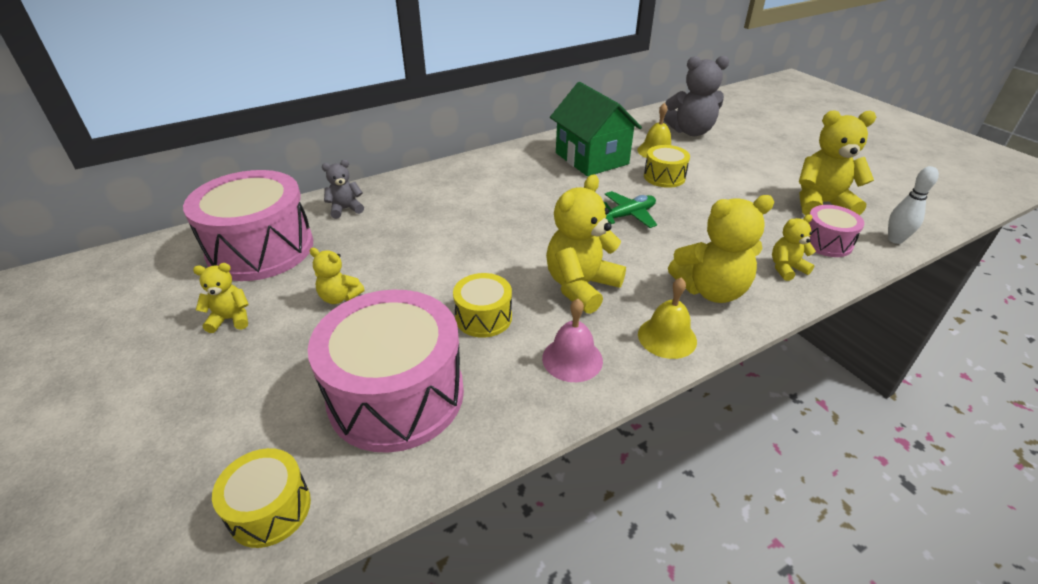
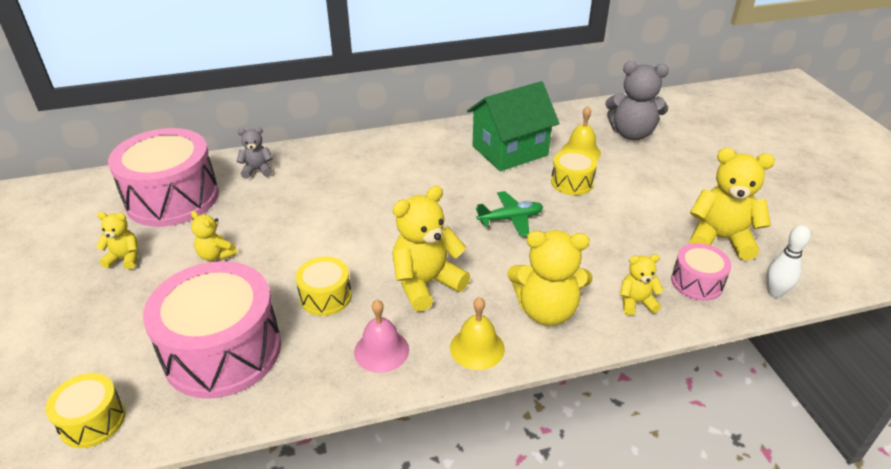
camera: 15 degrees right, 0 degrees up
green house [550,82,642,176] -> green house turned 75 degrees clockwise [467,81,559,171]

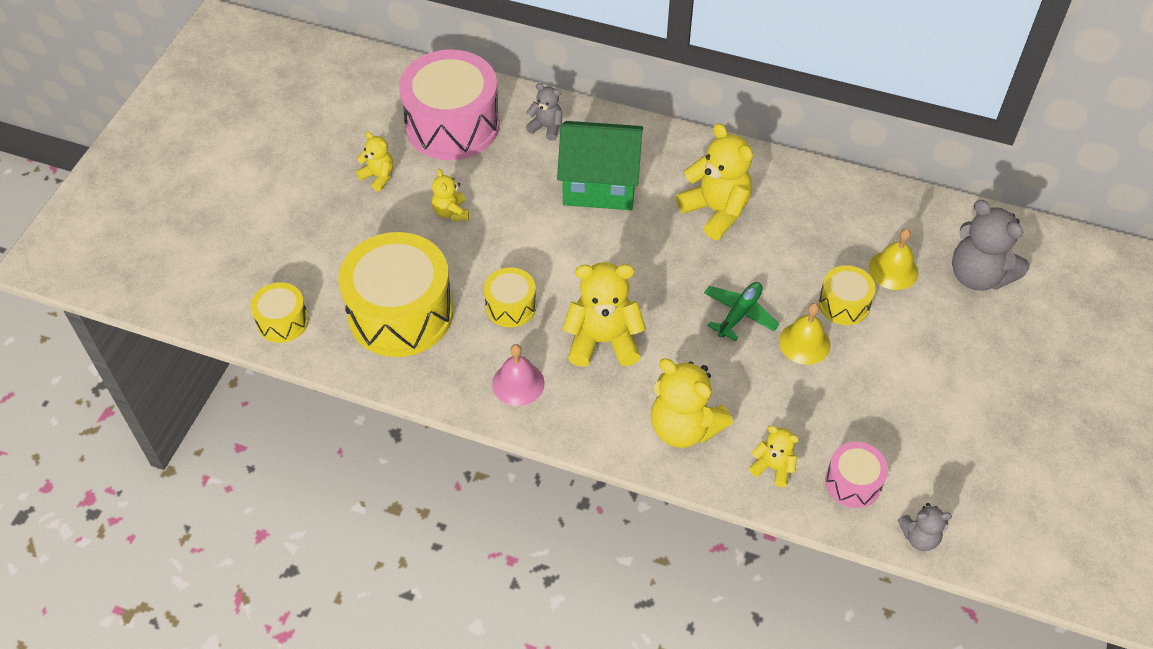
camera: 35 degrees right, 15 degrees up
pink drum [143,261,281,399] -> yellow drum [338,232,453,357]
yellow bell [450,297,505,370] -> yellow bell moved to [779,303,831,365]
green house [467,81,559,171] -> green house moved to [557,121,643,210]
green plane [476,191,543,237] -> green plane turned 75 degrees counterclockwise [704,282,779,341]
yellow teddy bear [689,148,775,260] -> yellow teddy bear moved to [676,123,753,240]
white bowling pin [767,225,811,298] -> grey teddy bear [898,503,952,551]

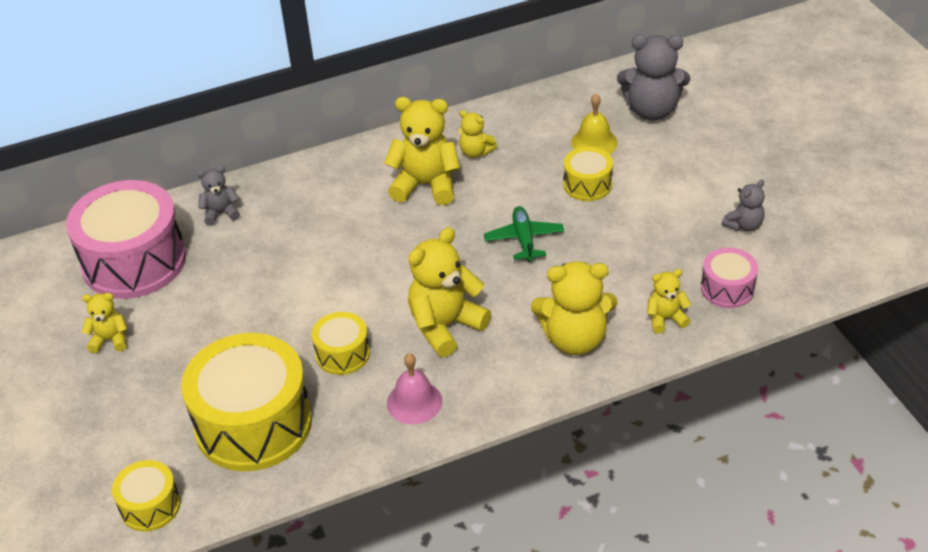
camera: 40 degrees left, 10 degrees down
yellow teddy bear [432,169,469,221] -> yellow teddy bear moved to [459,110,497,158]
green house [557,121,643,210] -> none
yellow bell [779,303,831,365] -> none
grey teddy bear [898,503,952,551] -> grey teddy bear moved to [722,179,765,231]

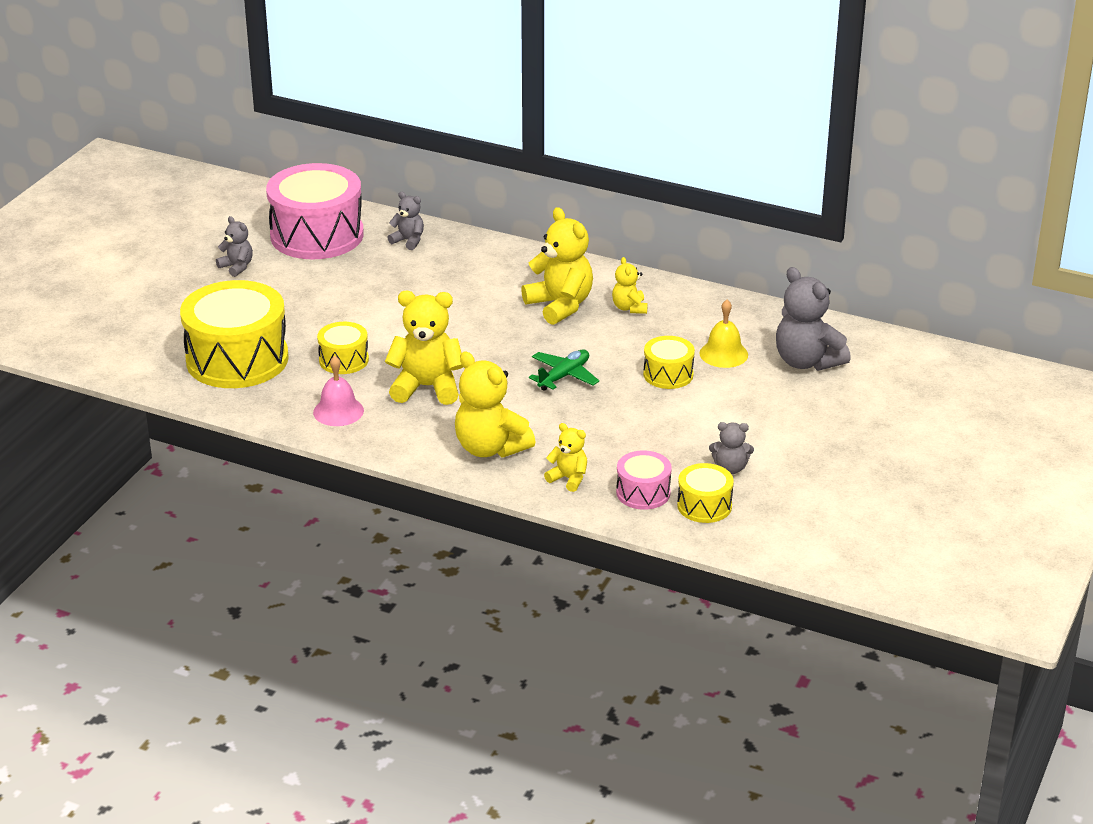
camera: 45 degrees right, 10 degrees down
yellow teddy bear [82,293,128,353] -> grey teddy bear [216,216,253,277]
yellow drum [112,460,181,532] -> yellow drum moved to [677,463,734,523]

